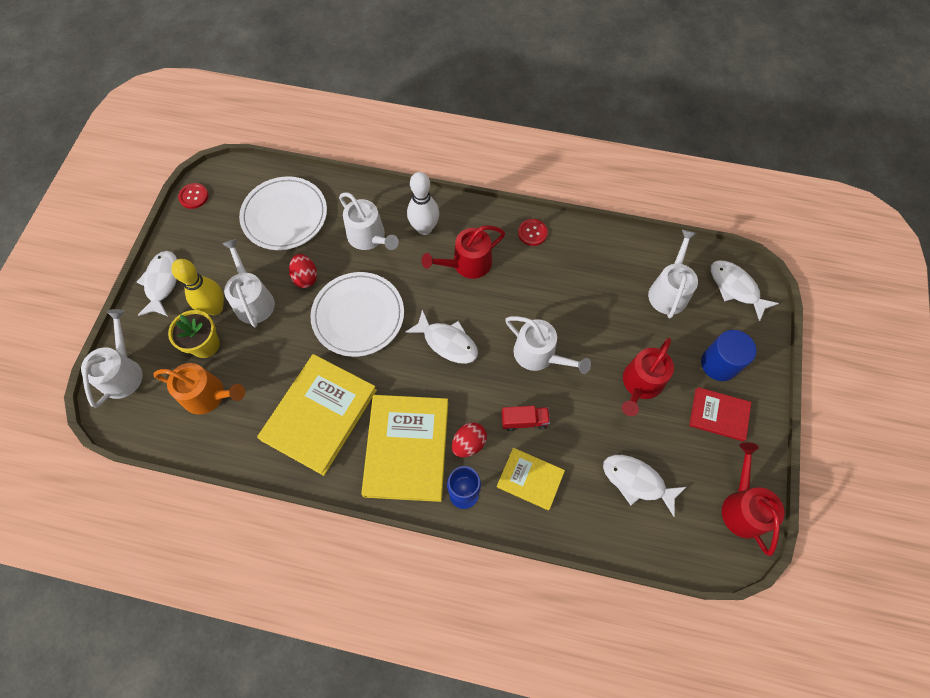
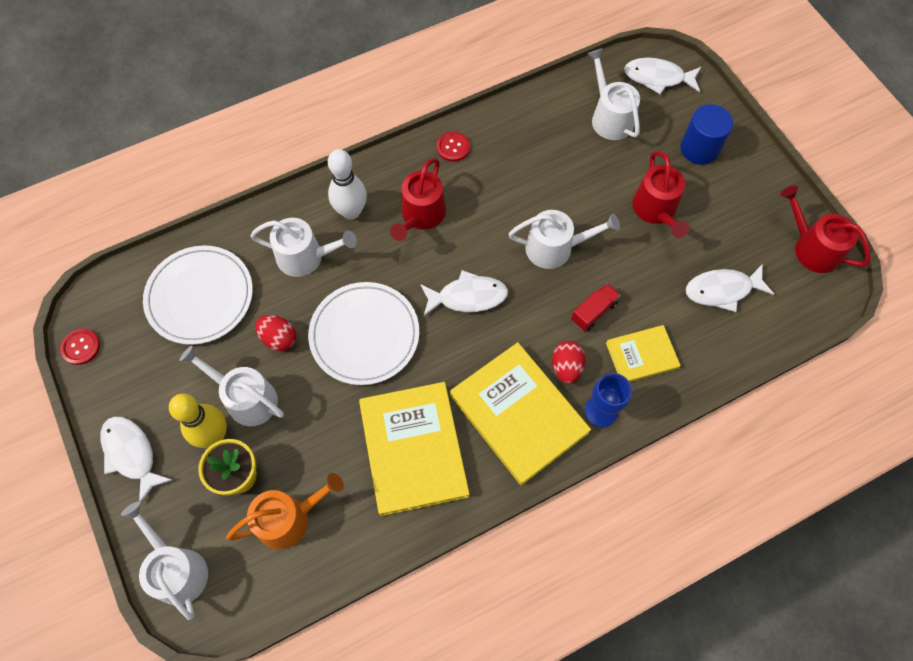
camera: 40 degrees left, 0 degrees up
red book [689,387,751,441] -> none

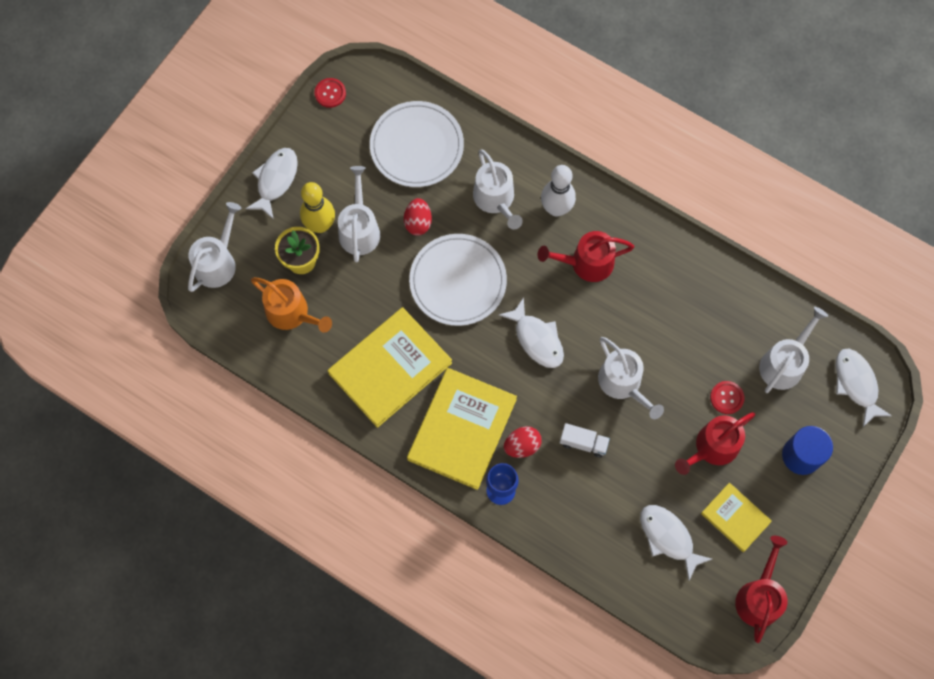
camera: 60 degrees right, 5 degrees up
red button [437,132,470,162] -> red button moved to [710,381,745,414]
red truck [571,284,620,331] -> white truck [560,423,610,458]
yellow book [606,325,681,382] -> yellow book moved to [701,483,772,552]

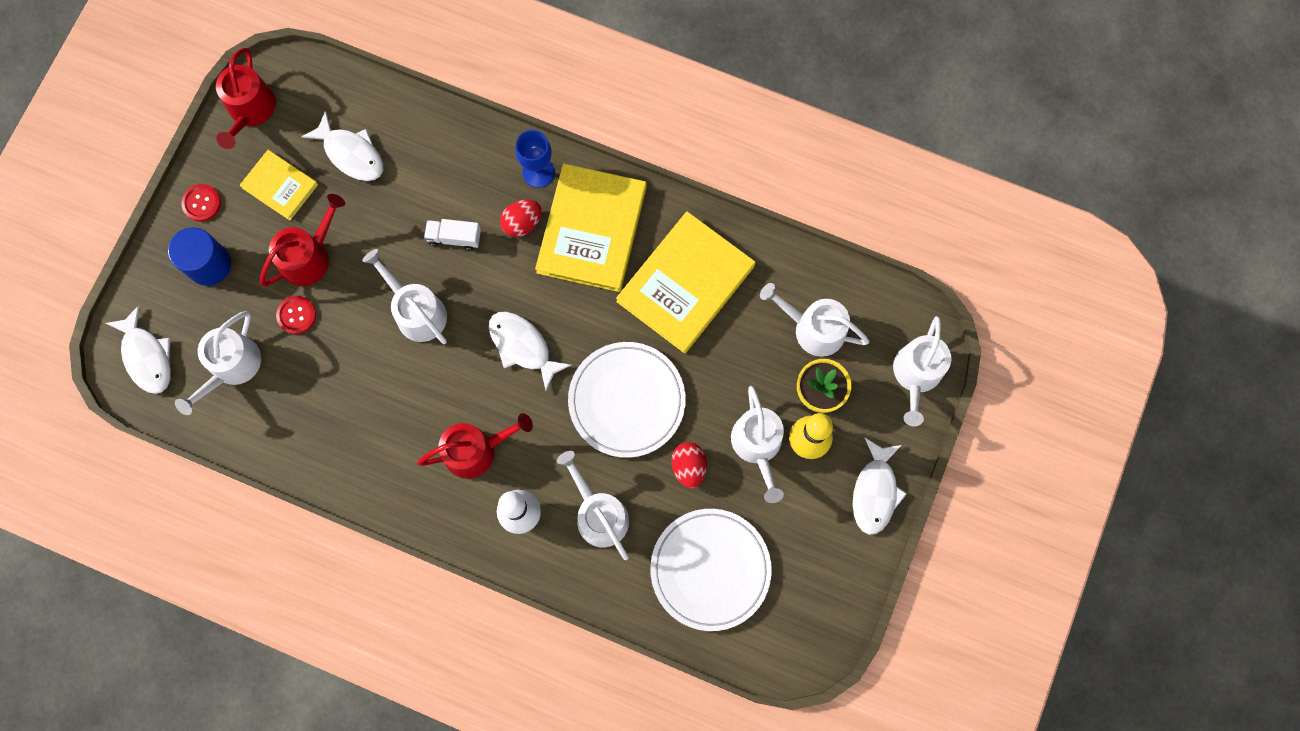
camera: 170 degrees right, 5 degrees up
orange watering can [251,277,332,333] -> white watering can [760,283,869,357]
red button [314,78,346,108] -> red button moved to [181,184,221,222]

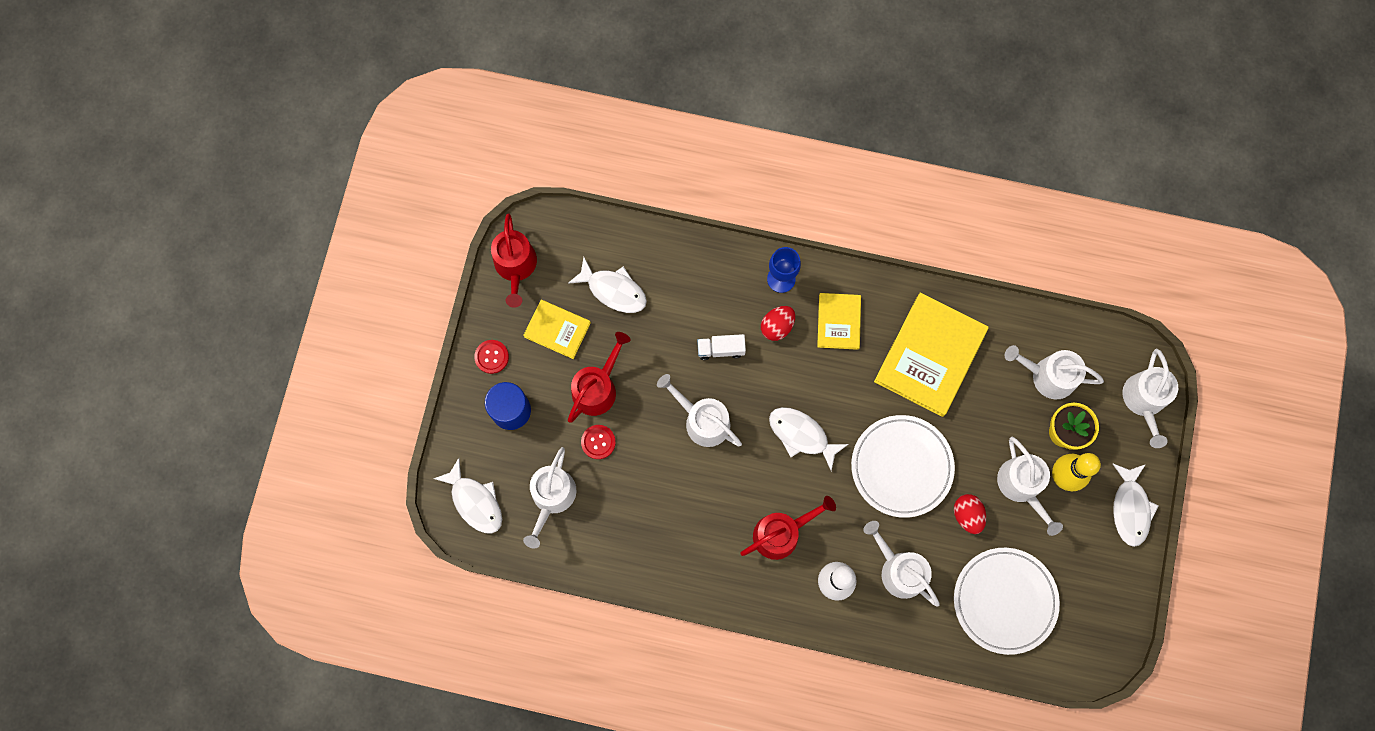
camera: 10 degrees left, 0 degrees up
yellow book [535,163,647,292] -> yellow book [817,293,861,350], size x0.54

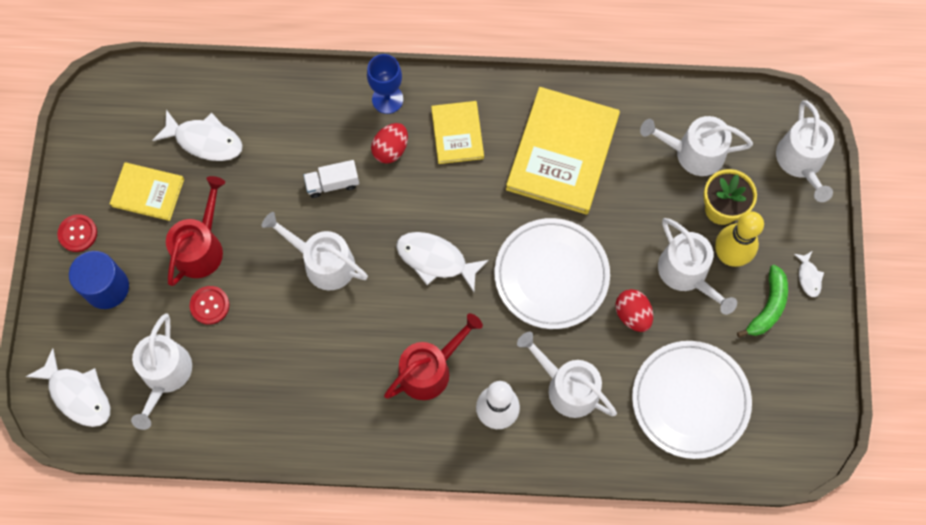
camera: 10 degrees left, 5 degrees down
red watering can [491,213,537,308] -> none
white fish [1113,464,1159,547] -> white fish [794,251,824,297], size x0.52
none -> green banana [737,265,788,338]

